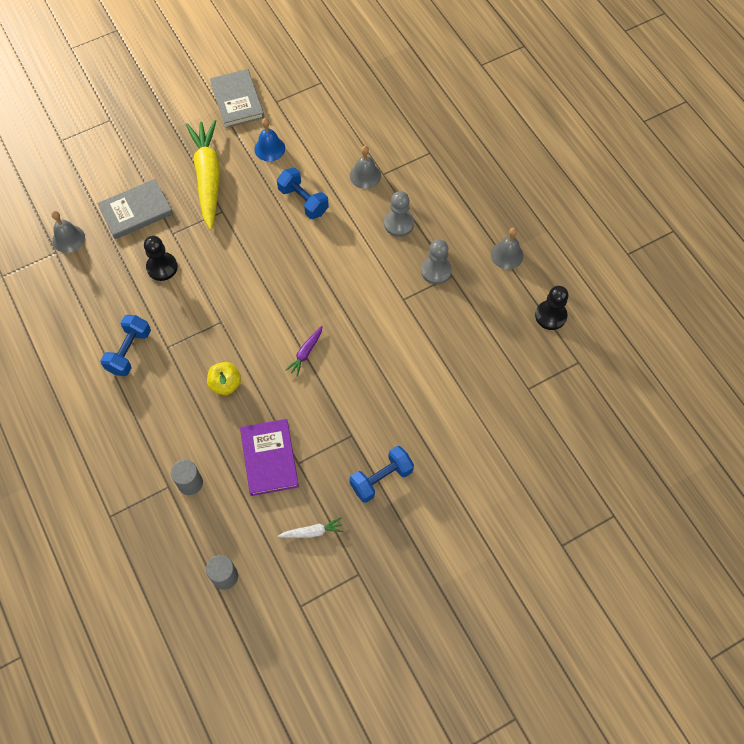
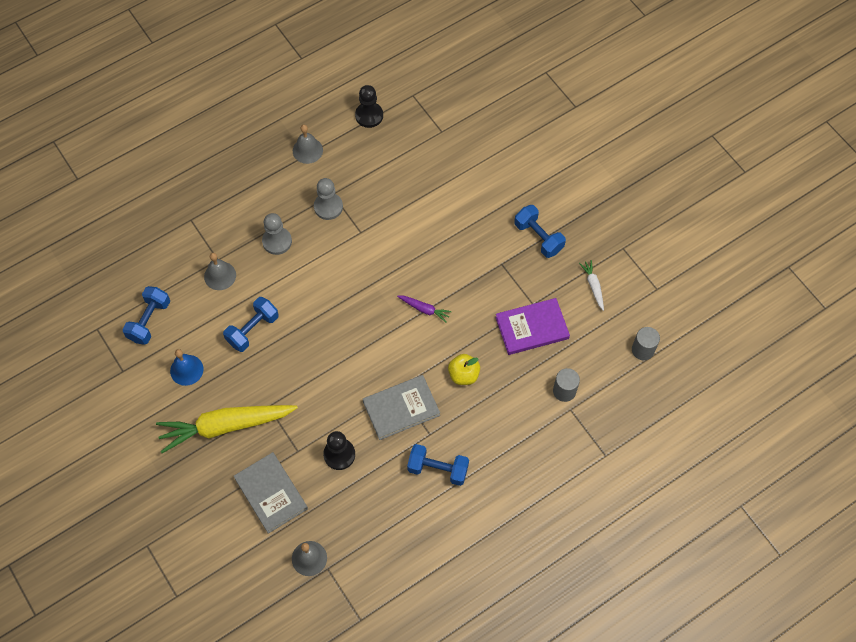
camera: 95 degrees left, 0 degrees up
grey book [210,69,264,128] -> grey book moved to [363,375,440,440]
none -> blue dumbbell [122,286,170,345]

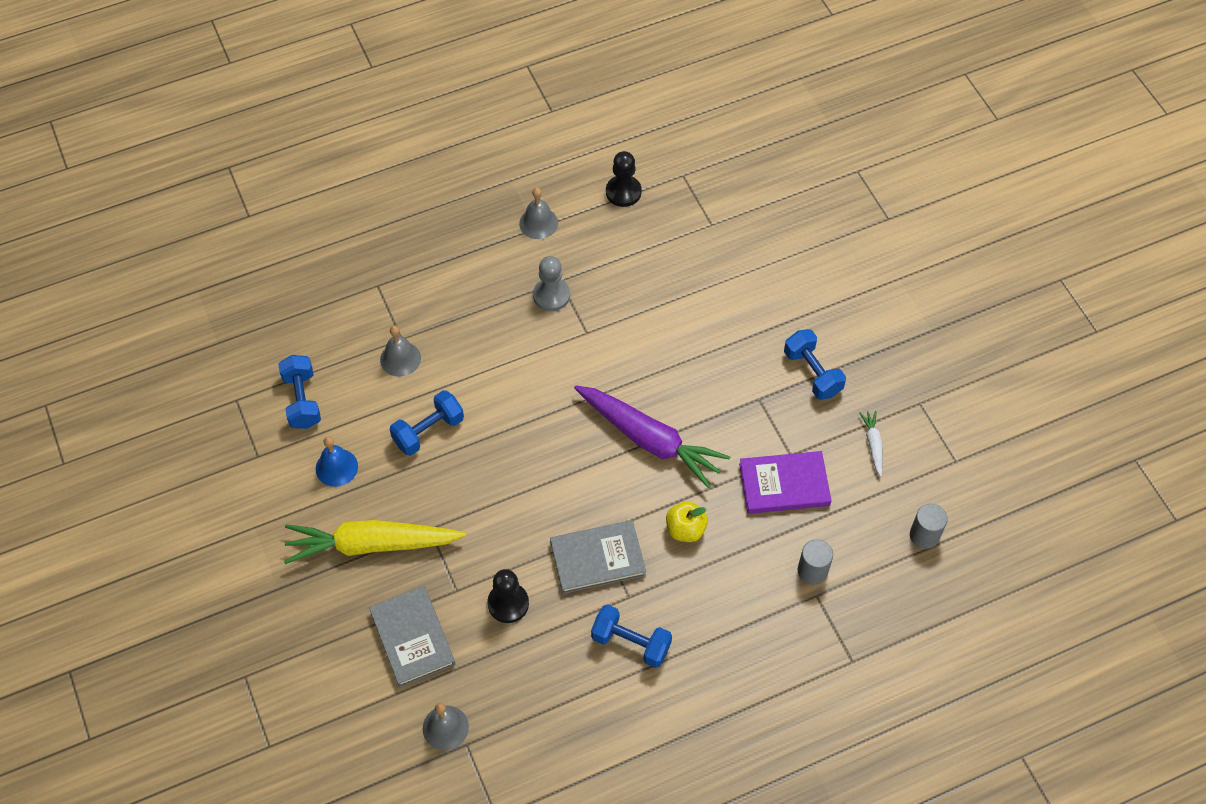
camera: 10 degrees right, 5 degrees down
blue dumbbell [122,286,170,345] -> blue dumbbell turned 45 degrees counterclockwise [278,355,321,429]
grey pawn [262,213,292,255] -> none
purple carrot [397,295,452,322] -> purple carrot [574,385,730,488], size x2.35

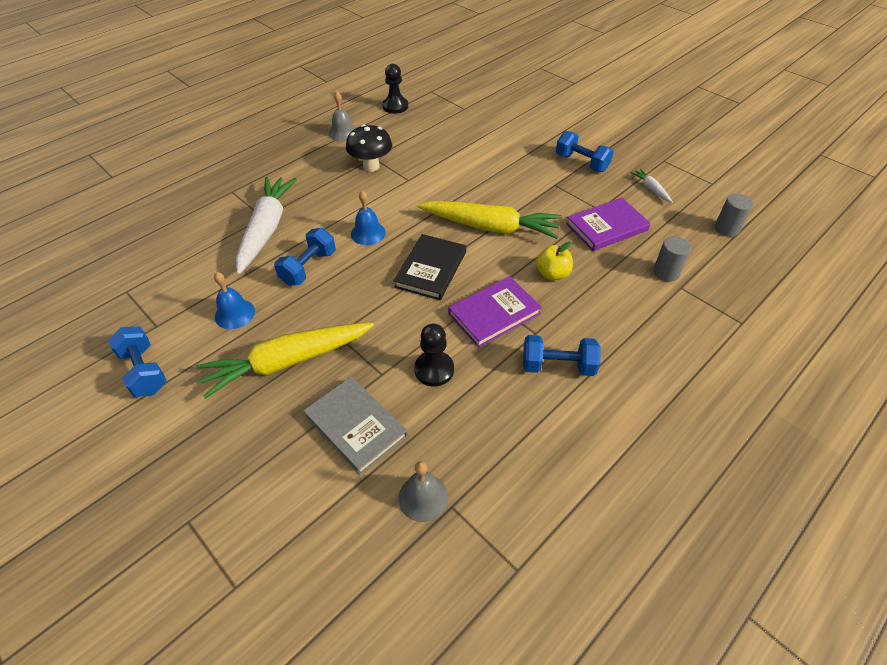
camera: 20 degrees left, 10 degrees down
blue dumbbell [278,355,321,429] -> blue dumbbell moved to [108,327,167,397]
grey bell [380,326,421,377] -> white carrot [236,177,297,275]
grey pawn [533,256,570,311] -> black mushroom [346,124,392,172]
grey book [550,520,646,594] -> purple book [448,276,542,348]
purple carrot [574,385,730,488] -> yellow carrot [417,201,561,239]
none -> blue bell [351,191,386,245]
none -> black book [394,234,466,300]

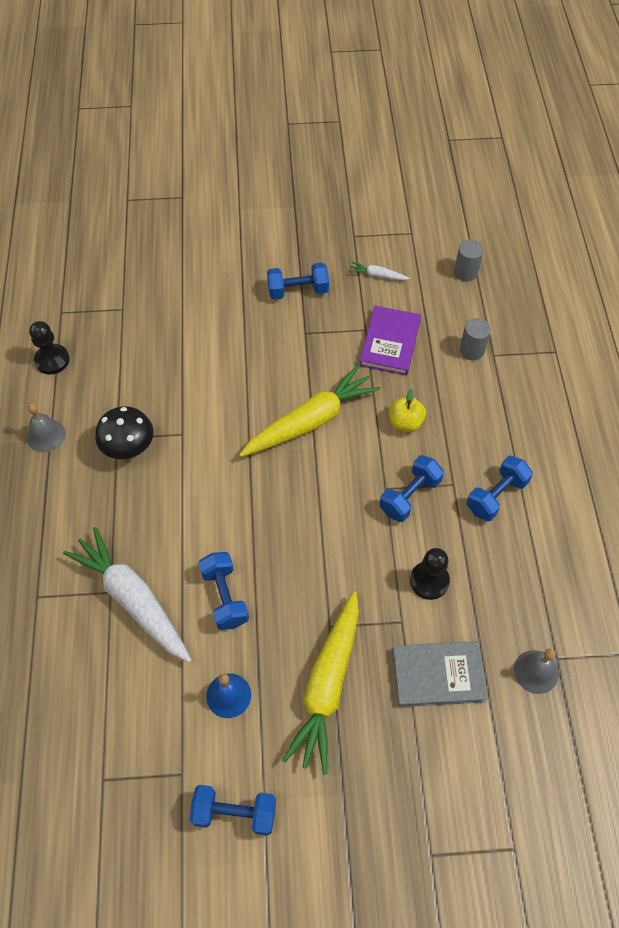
camera: 50 degrees left, 10 degrees up
blue bell [351,191,386,245] -> none
black book [394,234,466,300] -> none
purple book [448,276,542,348] -> blue dumbbell [380,455,444,522]

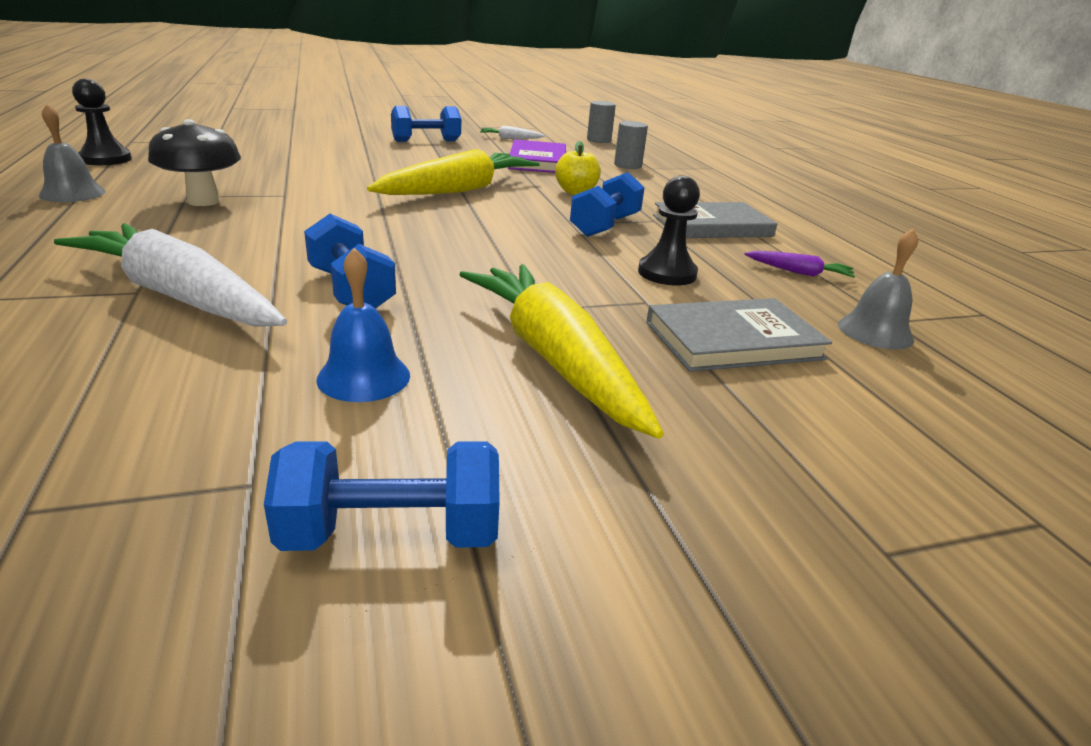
camera: 15 degrees left, 30 degrees down
yellow carrot [282,591,359,774] -> yellow carrot turned 150 degrees clockwise [459,264,664,439]
blue dumbbell [467,456,533,521] -> grey book [653,202,777,238]
none -> purple carrot [744,251,855,278]

